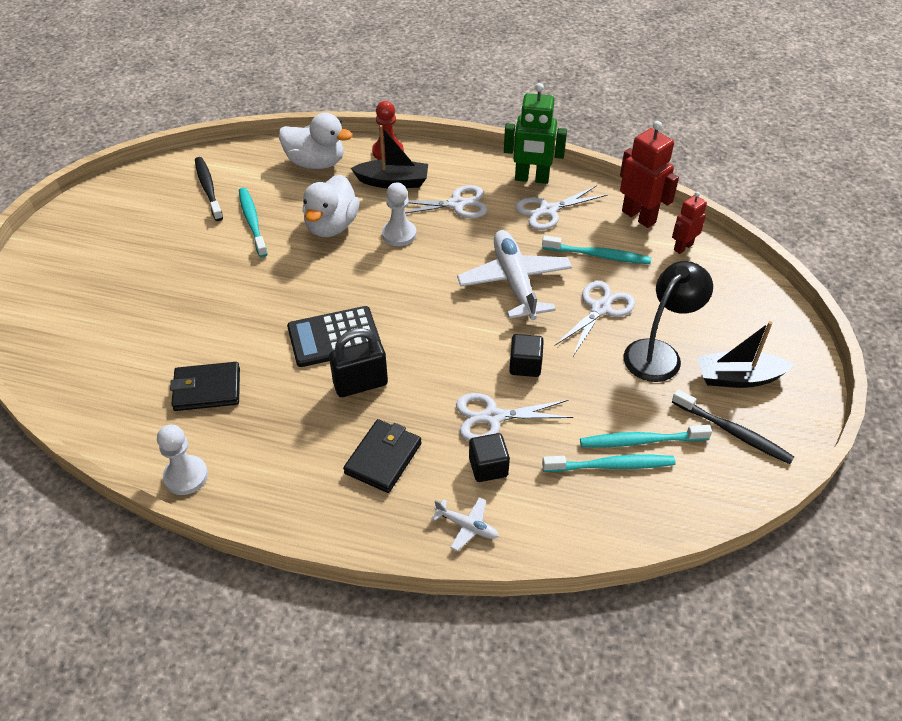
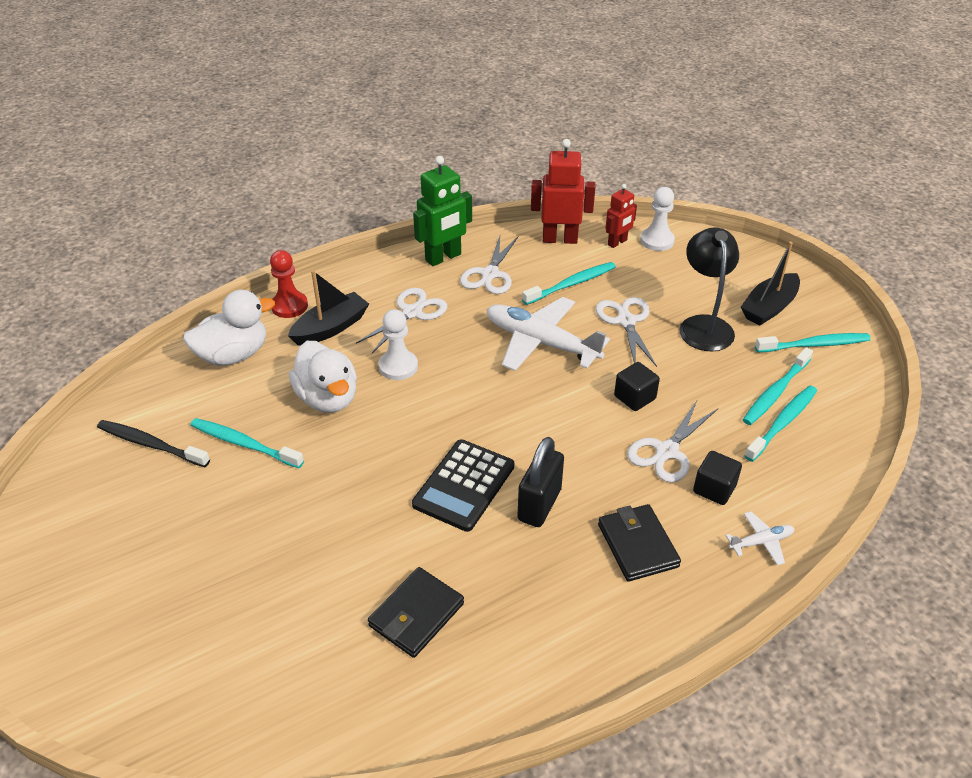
camera: 45 degrees left, 5 degrees down
white pawn [157,425,208,495] -> white pawn moved to [640,187,675,251]
red robot [672,191,707,254] -> red robot turned 135 degrees counterclockwise [605,184,637,248]
black toothbrush [672,389,794,464] -> turquoise toothbrush [755,333,871,352]

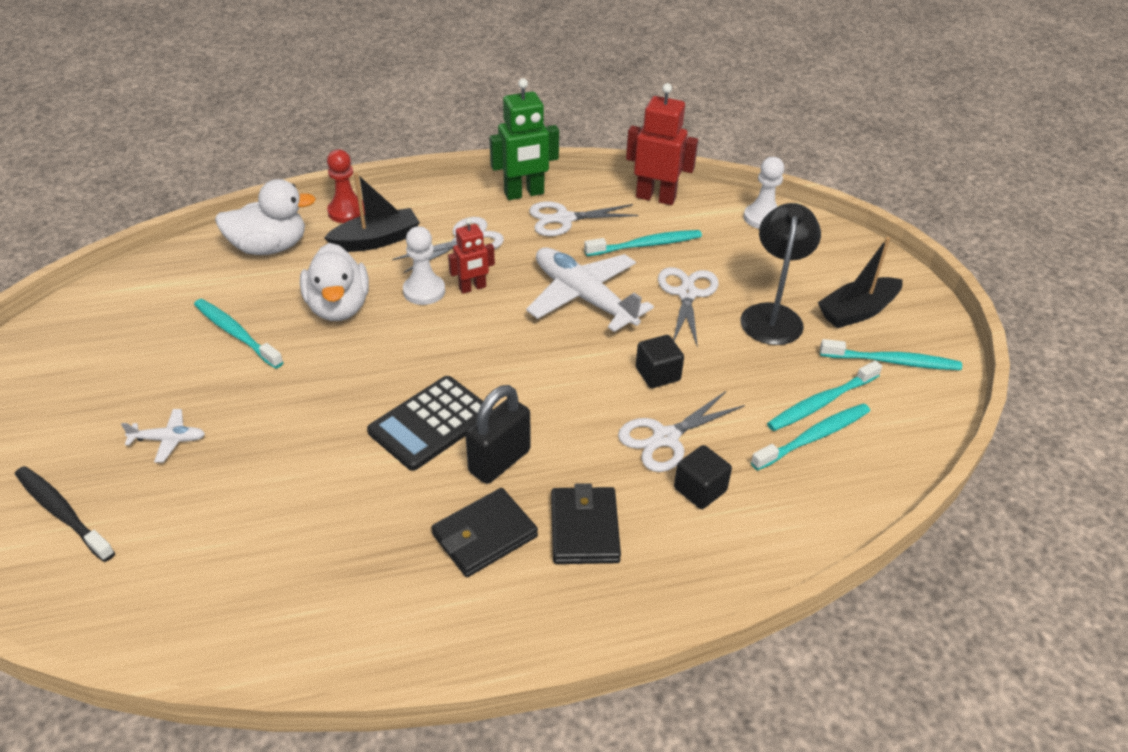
camera: 15 degrees right, 0 degrees up
black toothbrush [97,420,210,467] -> black toothbrush moved to [15,466,115,562]
black wallet [368,567,464,658] -> black wallet moved to [431,488,538,577]
white scissors [460,236,518,294] -> white scissors turned 45 degrees clockwise [529,201,638,236]
red robot [605,184,637,248] -> red robot moved to [448,218,495,294]
white plane [725,511,795,565] -> white plane moved to [121,409,205,463]

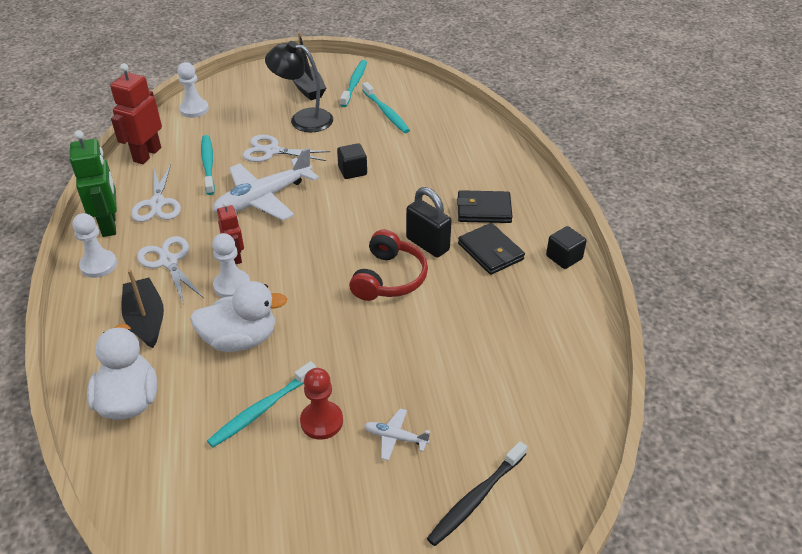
camera: 85 degrees left, 0 degrees up
white plane [121,409,205,463] -> white plane turned 75 degrees counterclockwise [364,409,430,461]
red pawn [327,149,365,223] -> red pawn moved to [300,368,343,440]
black calculator [367,376,493,471] -> red headphones [349,229,428,301]
white scissors [618,391,745,472] -> none
black cube [674,445,732,509] -> black cube moved to [546,226,587,269]
turquoise toothbrush [751,403,870,471] -> none
none -> white pawn [72,213,117,278]

